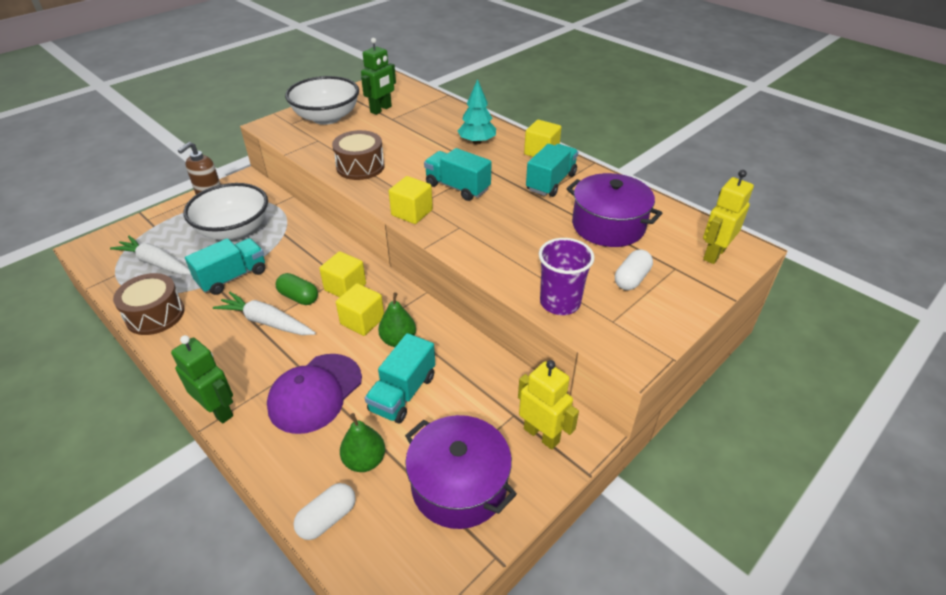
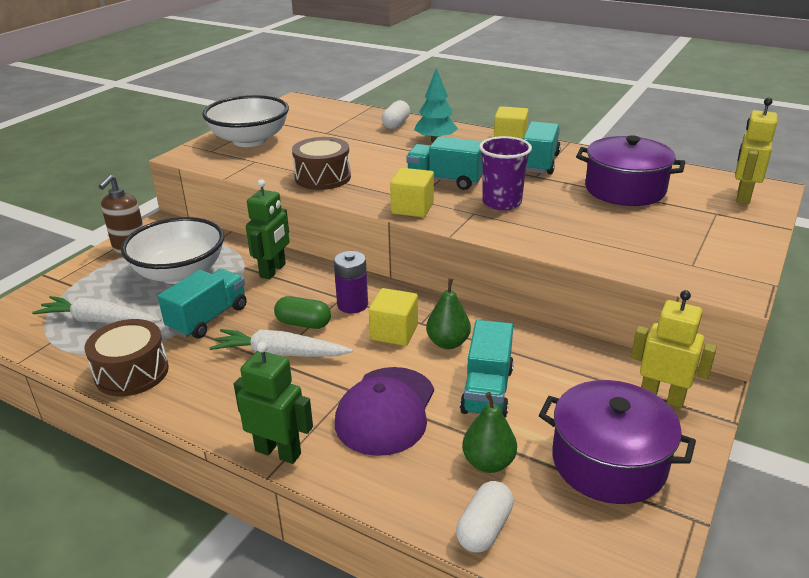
camera: 15 degrees left, 10 degrees down
yellow cube [319,251,366,297] -> purple battery [334,251,368,313]
green robot [361,38,396,115] -> green robot moved to [246,179,290,280]
purple cup [539,238,595,315] -> purple cup moved to [479,136,532,210]
white capsule [615,250,653,290] -> white capsule moved to [382,100,410,129]

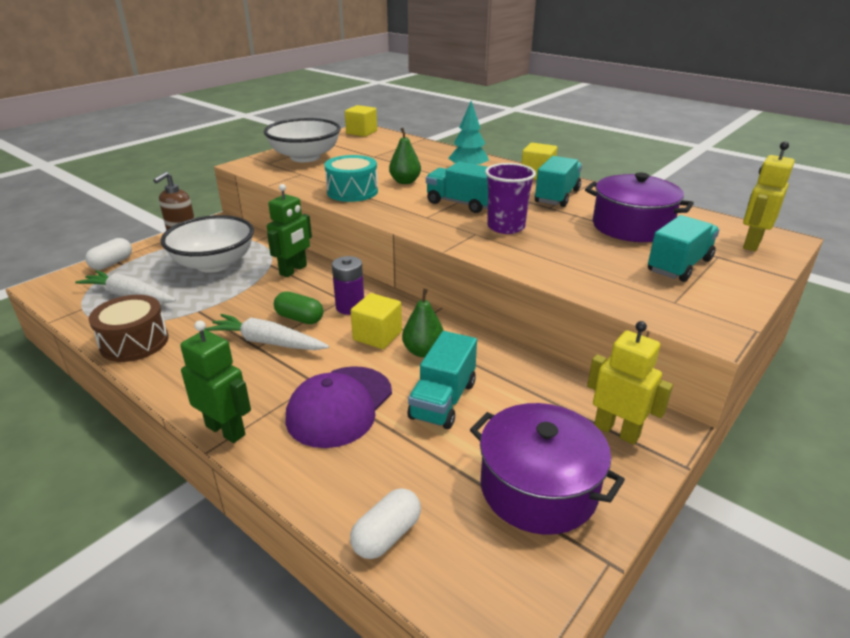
camera: 10 degrees right, 0 degrees up
turquoise truck [158,269,247,339] -> turquoise truck moved to [648,215,719,282]
brown drum [292,137,351,190] -> turquoise drum [324,155,378,202]
white capsule [382,100,410,129] -> white capsule moved to [85,238,132,270]
yellow cube [390,168,434,217] -> yellow cube moved to [345,105,377,137]
green pear [462,392,517,473] -> green pear moved to [389,128,421,184]

